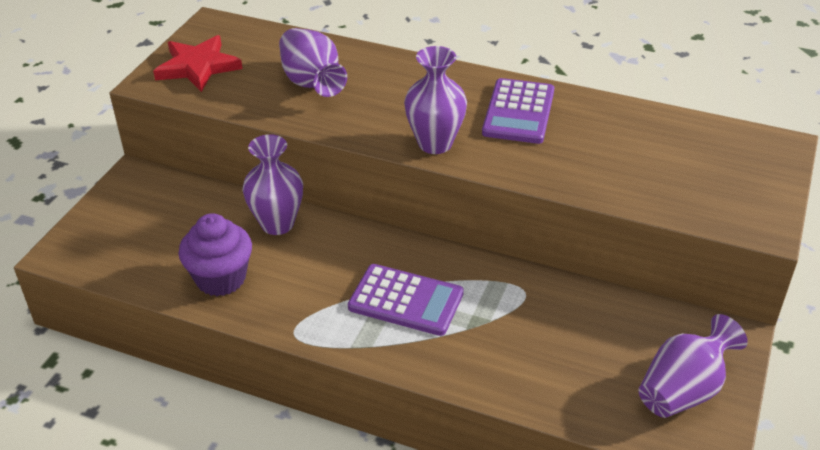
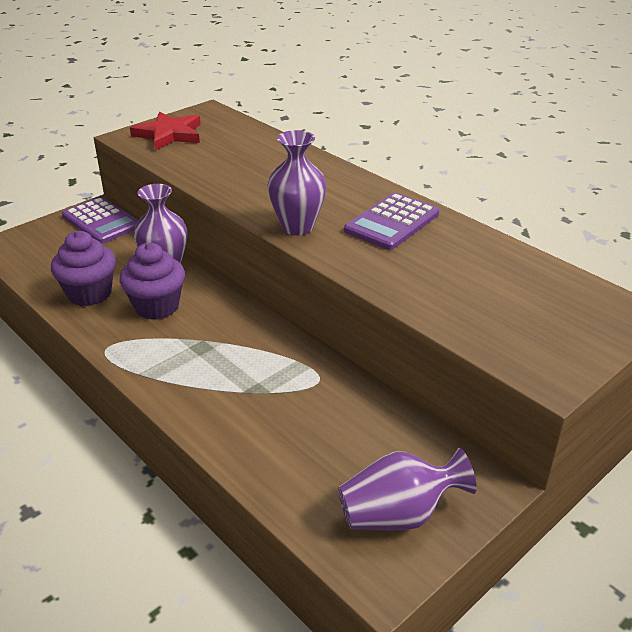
camera: 25 degrees right, 5 degrees down
purple vase [279,28,347,97] -> none
purple calculator [348,264,464,336] -> purple calculator moved to [62,197,138,244]
none -> purple cupcake [119,243,185,320]

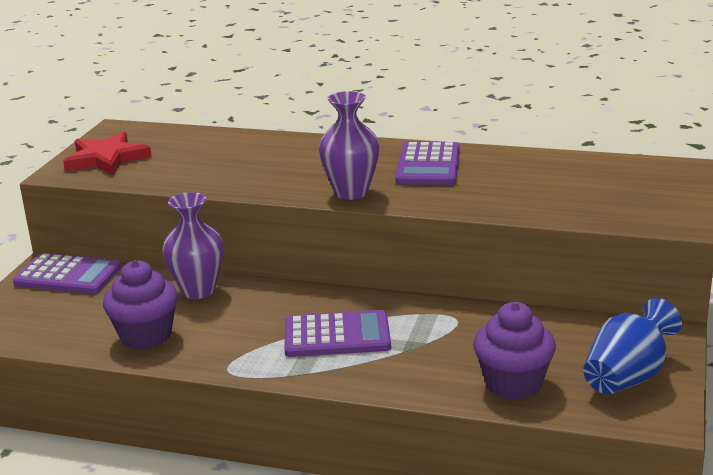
camera: 30 degrees left, 10 degrees down
purple cupcake [119,243,185,320] -> purple cupcake moved to [473,302,556,400]
purple vase [338,448,477,530] -> blue vase [583,298,682,394]
none -> purple calculator [284,310,391,357]

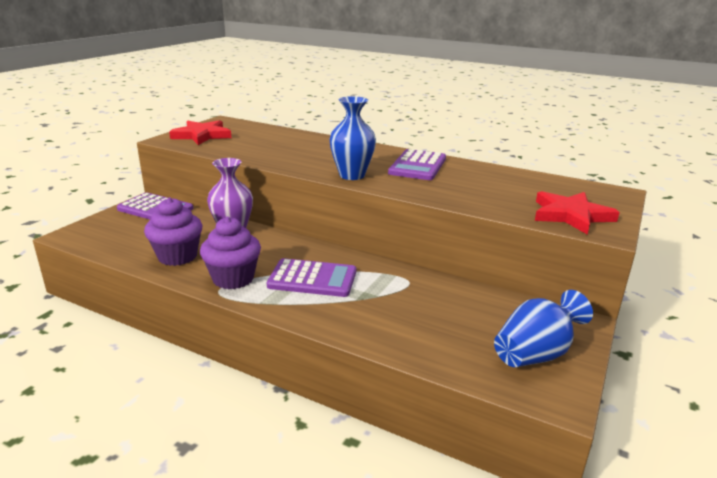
camera: 10 degrees right, 0 degrees up
purple vase [319,91,380,200] -> blue vase [330,96,376,180]
purple cupcake [473,302,556,400] -> purple cupcake moved to [200,217,261,289]
none -> red star [535,191,620,235]

